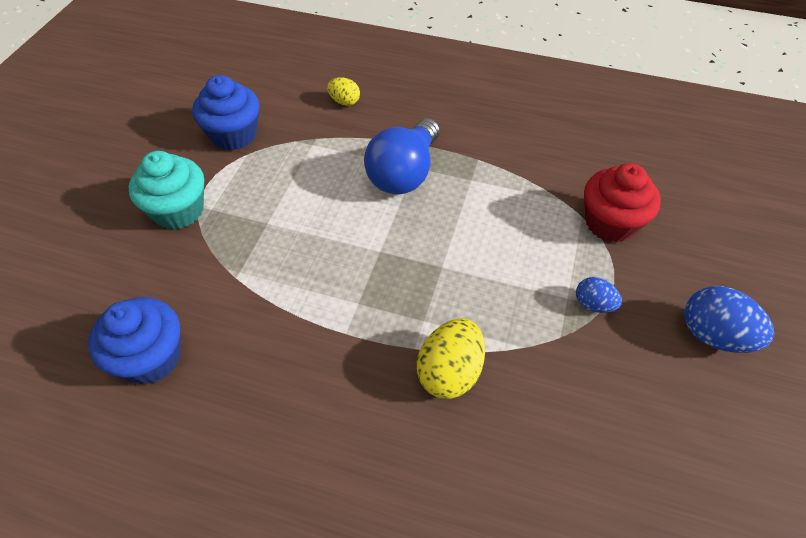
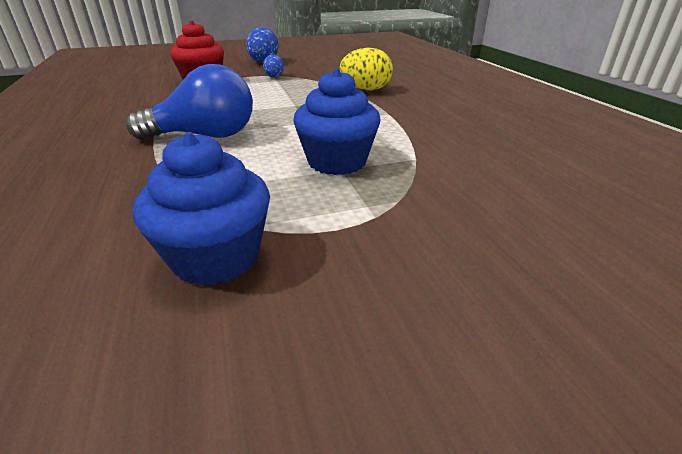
camera: 125 degrees left, 20 degrees down
blue cupcake [88,297,181,385] -> blue cupcake moved to [294,69,381,175]
turquoise cupcake [129,151,204,230] -> none
yellow egg [327,77,360,106] -> none

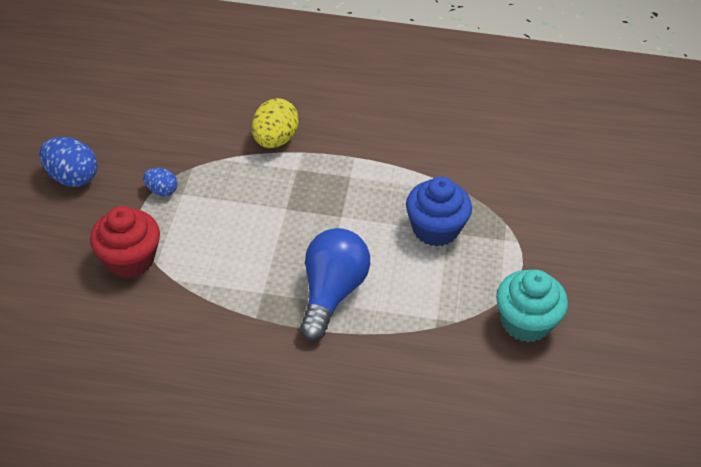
camera: 65 degrees left, 15 degrees up
blue cupcake [133,132,270,286] -> turquoise cupcake [496,270,568,342]

